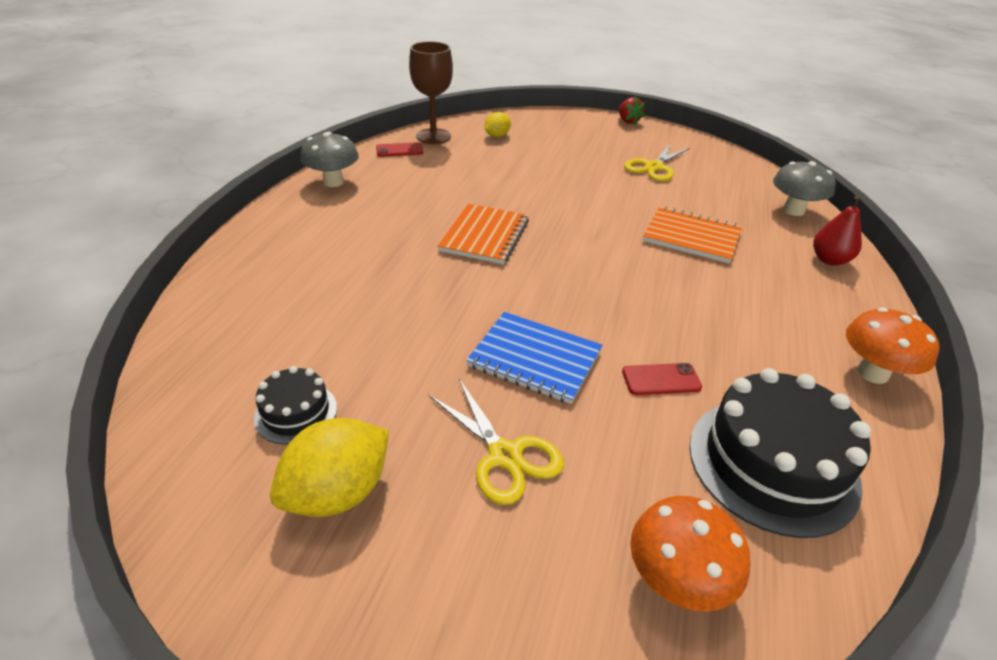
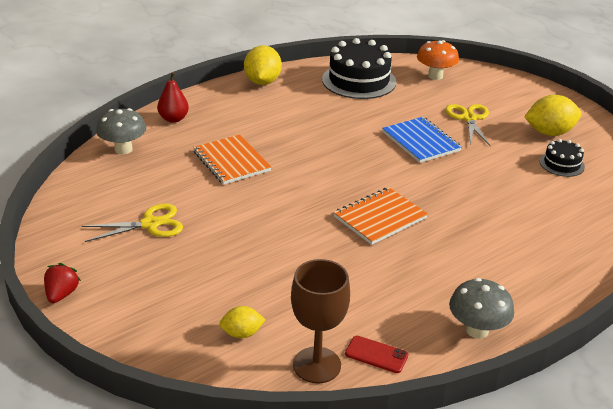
camera: 145 degrees left, 5 degrees down
red phone [622,363,702,395] -> none
orange mushroom [846,307,940,384] -> yellow lemon [244,45,282,85]

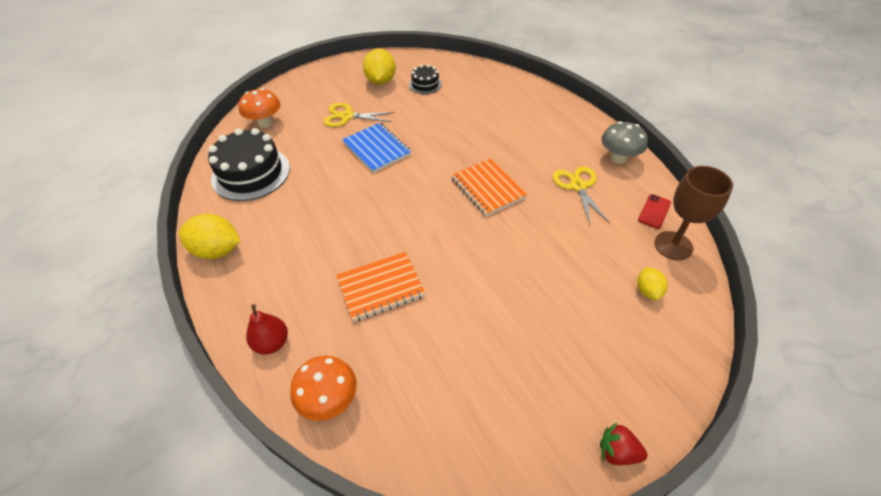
camera: 80 degrees left, 15 degrees up
yellow scissors [82,204,183,242] -> yellow scissors moved to [553,166,610,226]
grey mushroom [96,108,146,154] -> orange mushroom [290,356,357,421]
blue notebook [382,117,462,163] -> blue notebook turned 75 degrees clockwise [342,123,411,173]

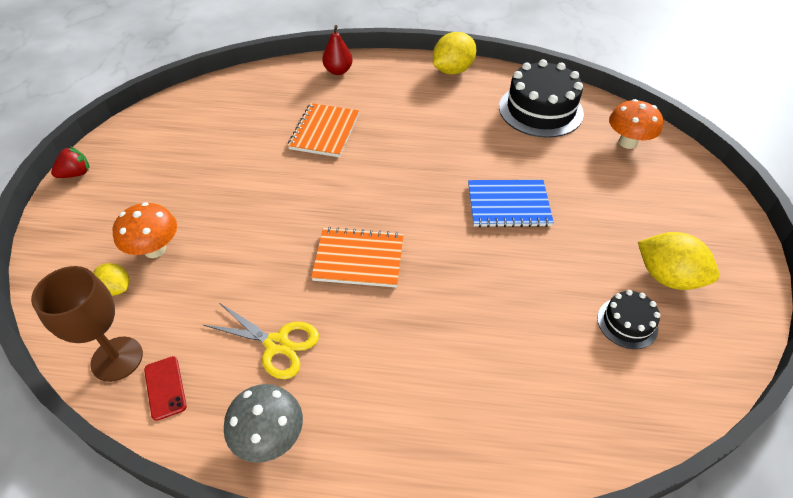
camera: 125 degrees right, 0 degrees up
orange mushroom [290,356,357,421] -> orange mushroom moved to [113,202,177,258]
yellow scissors [324,103,395,127] -> none

